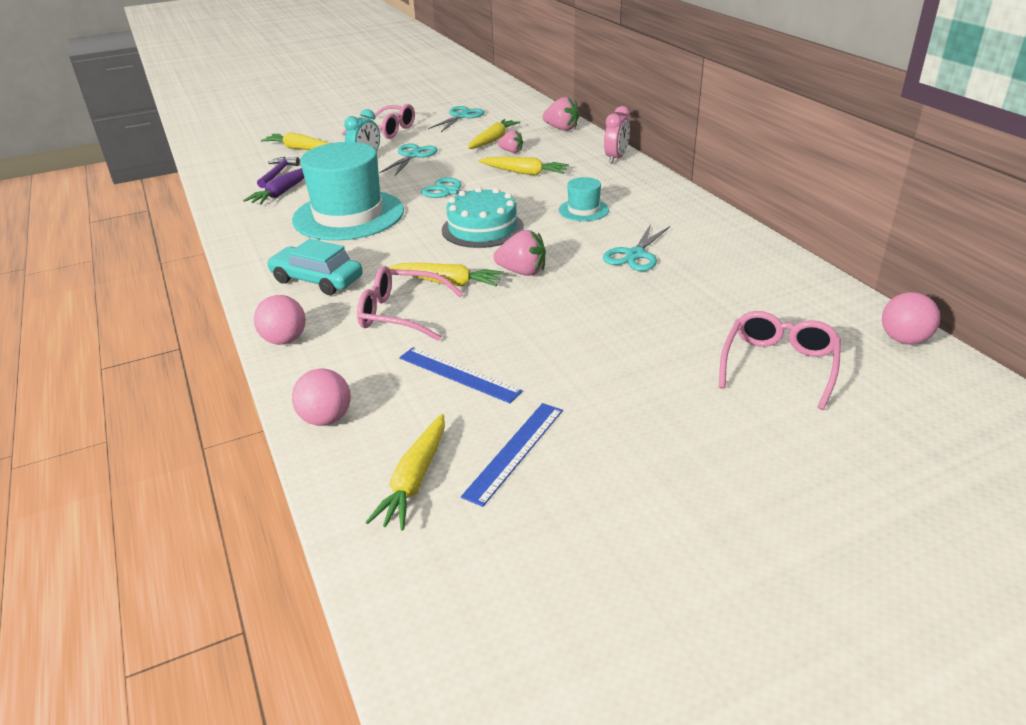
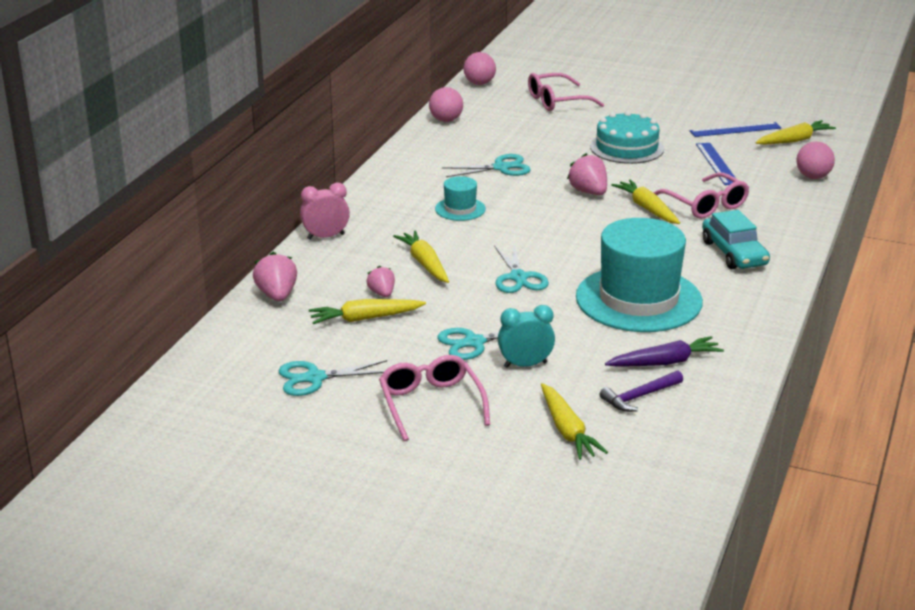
camera: 135 degrees left, 5 degrees down
pink ball [254,295,306,345] -> pink ball moved to [429,87,463,122]
turquoise cake [442,187,524,248] -> turquoise cake moved to [590,111,664,164]

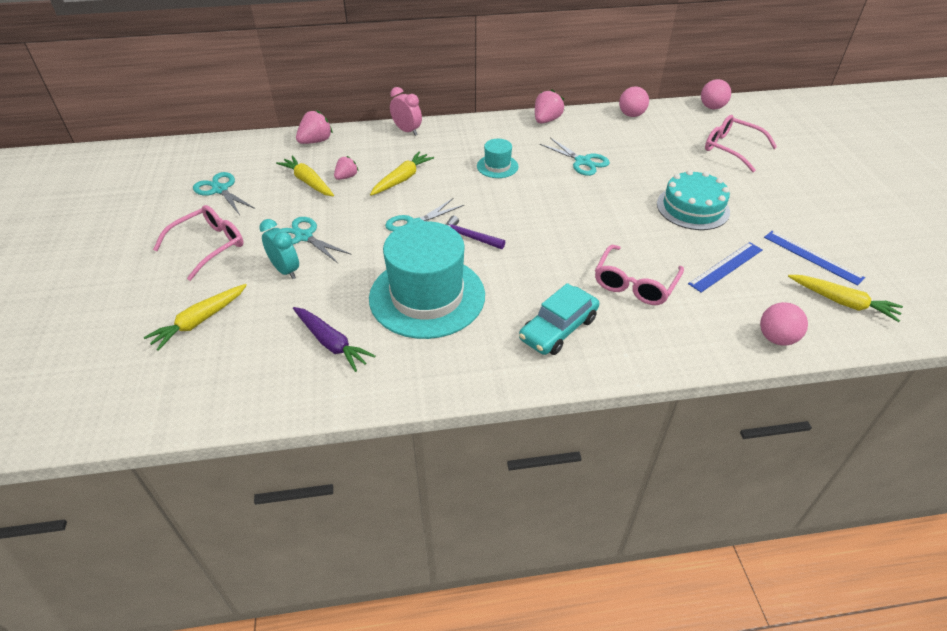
camera: 60 degrees right, 15 degrees up
pink strawberry [567,153,607,195] -> pink strawberry moved to [535,90,564,123]
purple hammer [599,371,683,412] -> purple hammer moved to [445,216,505,249]
yellow carrot [611,179,680,224] -> none

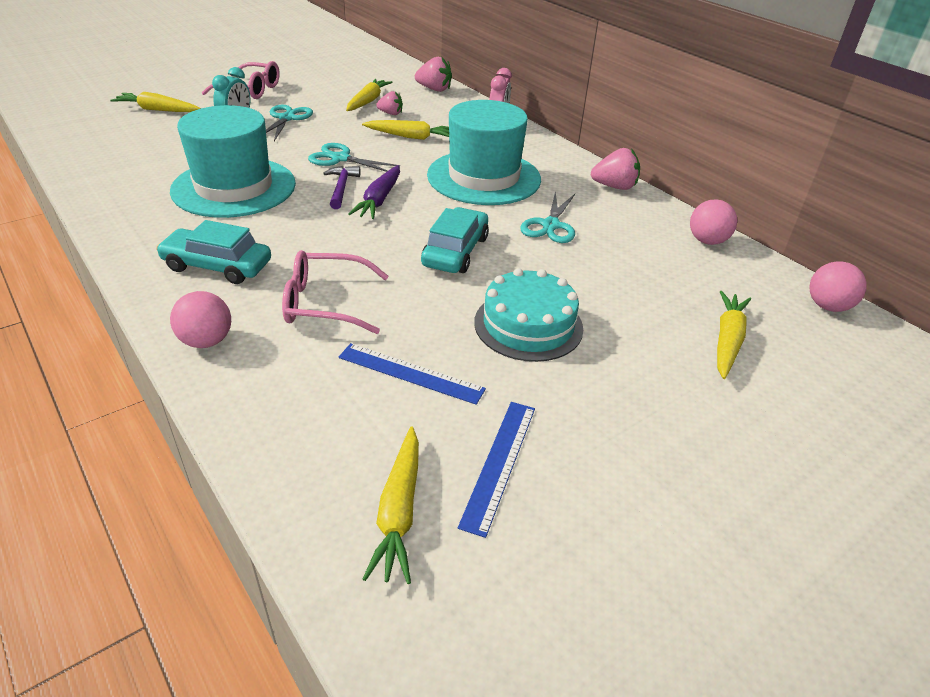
camera: 60 degrees right, 5 degrees down
turquoise scissors [193,172,255,215] -> none
purple carrot [293,307,375,372] -> purple carrot moved to [348,165,400,219]
turquoise hat [477,139,519,178] -> turquoise hat [427,100,541,205], size x2.23
pink glasses [705,115,777,172] -> yellow carrot [717,291,751,379]
pink ball [760,302,808,346] -> pink ball moved to [170,291,231,348]
none -> turquoise car [421,207,489,273]

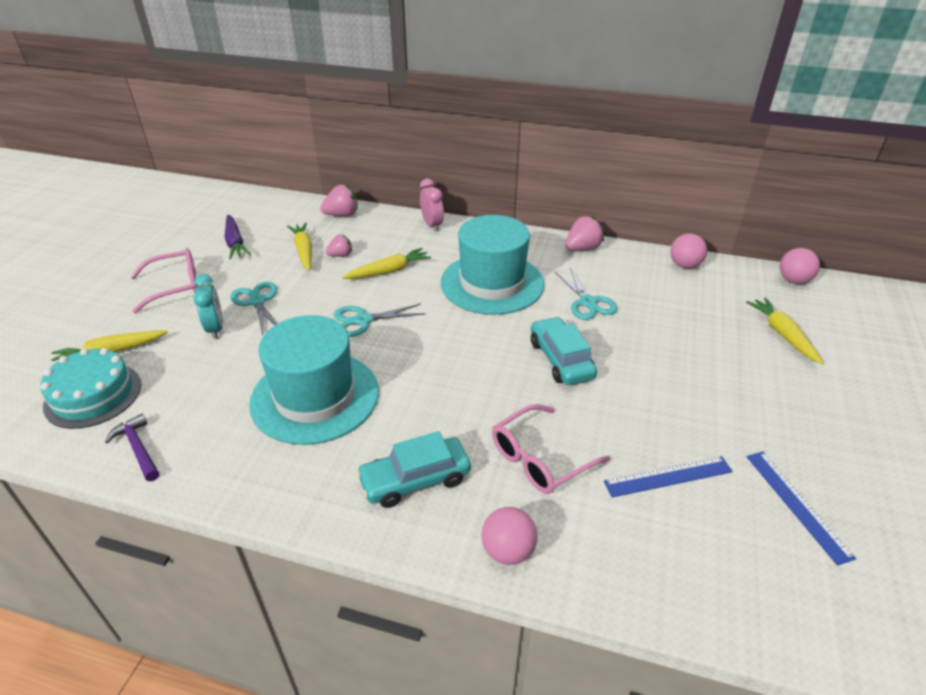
camera: 35 degrees left, 0 degrees up
purple hammer [323,166,361,209] -> purple hammer moved to [105,413,159,481]
purple carrot [348,165,400,219] -> purple carrot moved to [225,214,251,259]
yellow carrot [363,427,419,584] -> none
turquoise cake [474,268,583,362] -> turquoise cake moved to [40,348,141,429]

